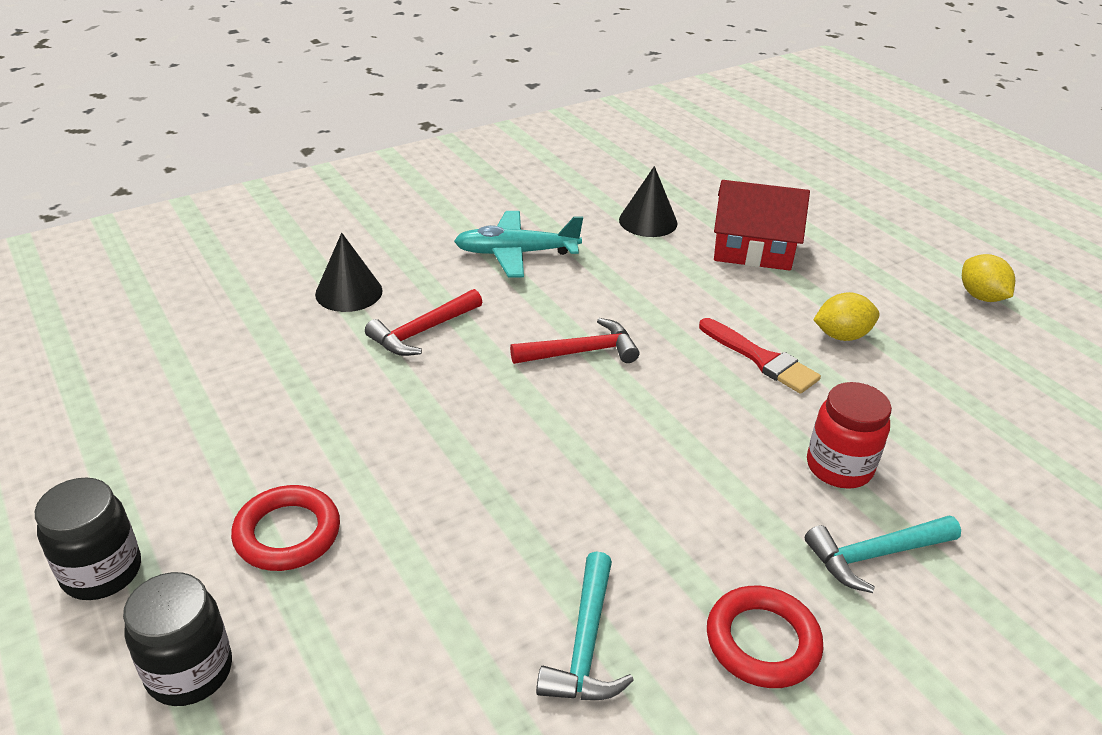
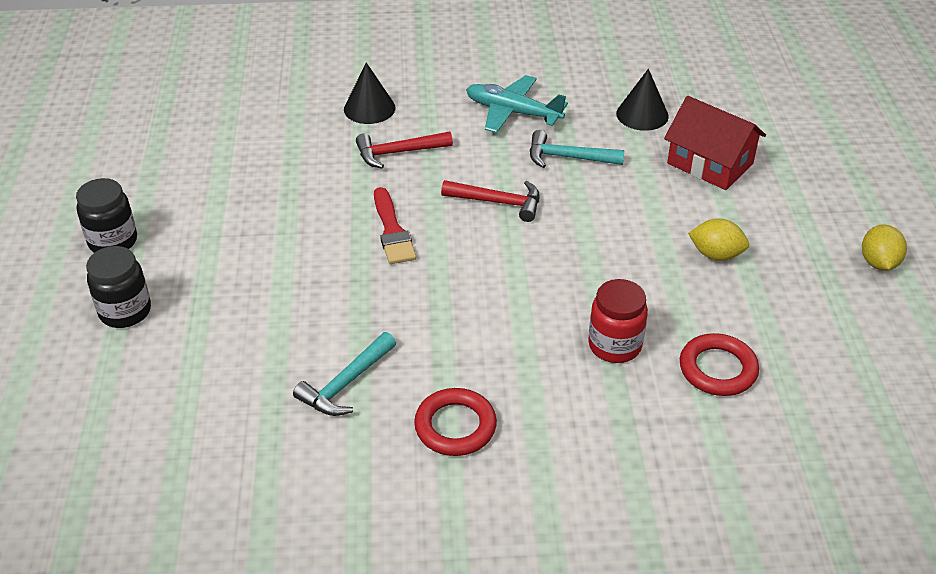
camera: 30 degrees right, 5 degrees up
red ring [231,485,340,571] -> red ring moved to [680,333,759,396]
red brush [699,318,821,394] -> red brush moved to [374,187,417,264]
turquoise hammer [805,516,961,593] -> turquoise hammer moved to [530,130,625,168]

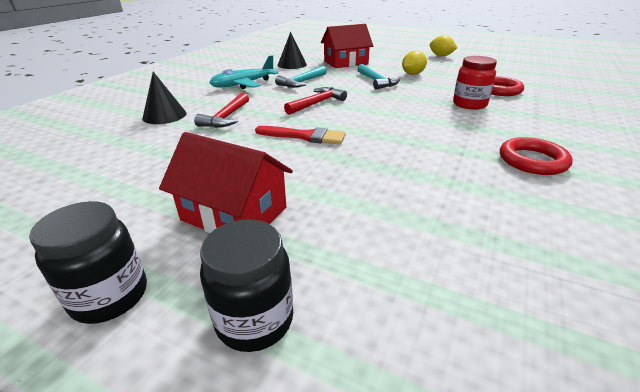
camera: 60 degrees left, 10 degrees down
turquoise hammer [293,332,396,416] -> turquoise hammer moved to [357,64,400,90]
none -> red house [159,132,293,233]

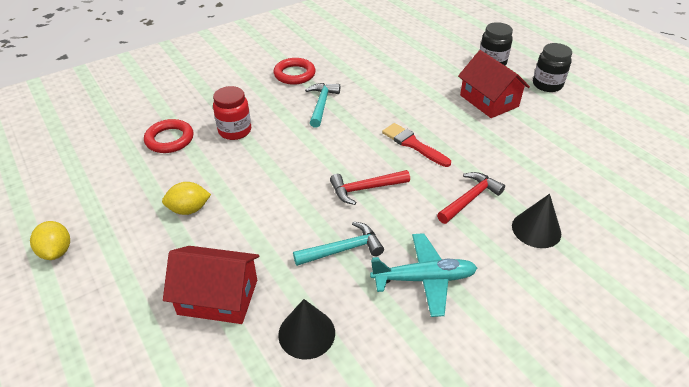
camera: 150 degrees left, 10 degrees up
turquoise hammer [357,64,400,90] -> turquoise hammer moved to [305,83,340,128]

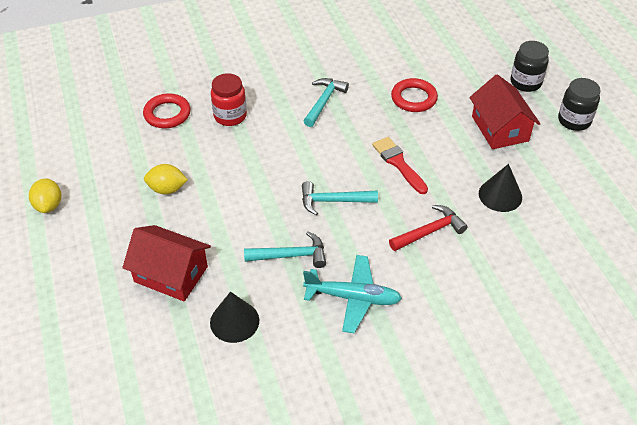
camera: 15 degrees right, 5 degrees up
red ring [274,58,316,85] -> red ring moved to [391,78,438,112]
red hammer [330,170,410,205] -> turquoise hammer [302,181,378,216]
black cone [512,194,561,248] -> black cone moved to [479,164,522,212]

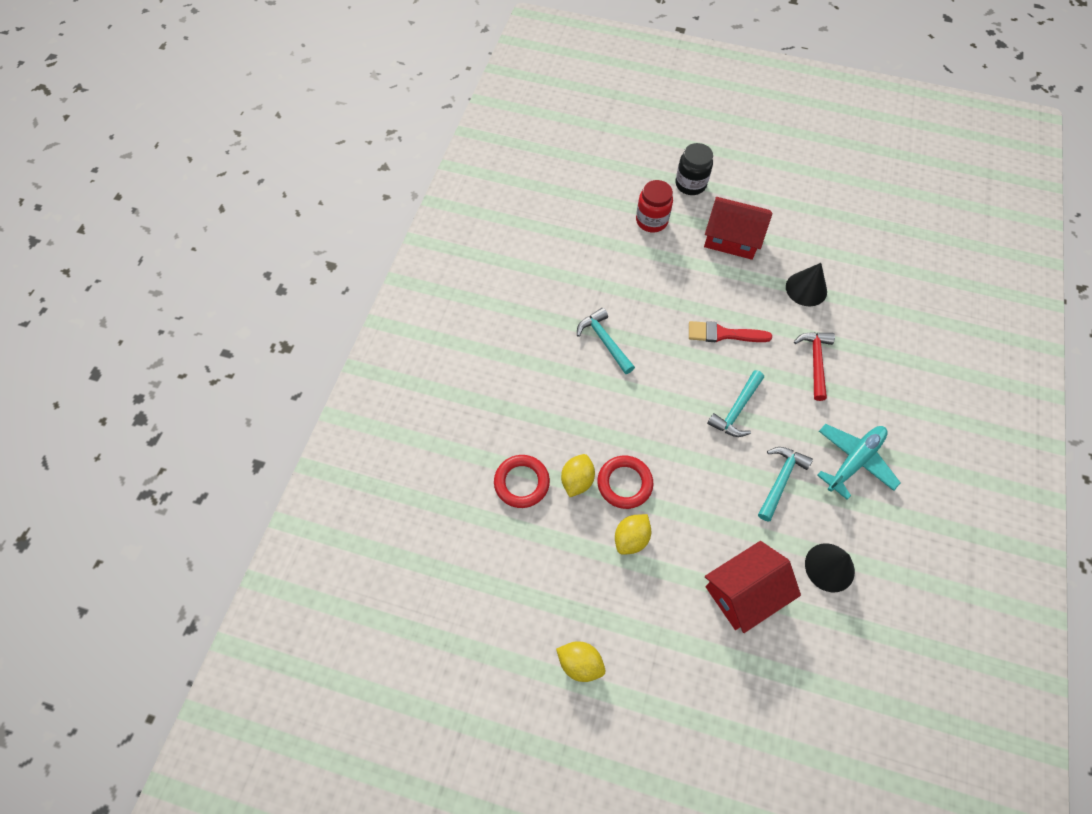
camera: 55 degrees left, 15 degrees up
red jar [211,73,247,126] -> red jar moved to [636,180,673,232]
red ring [391,78,438,112] -> red ring moved to [597,455,653,509]
black jar [558,78,601,131] -> none
none -> yellow lemon [561,454,595,497]

